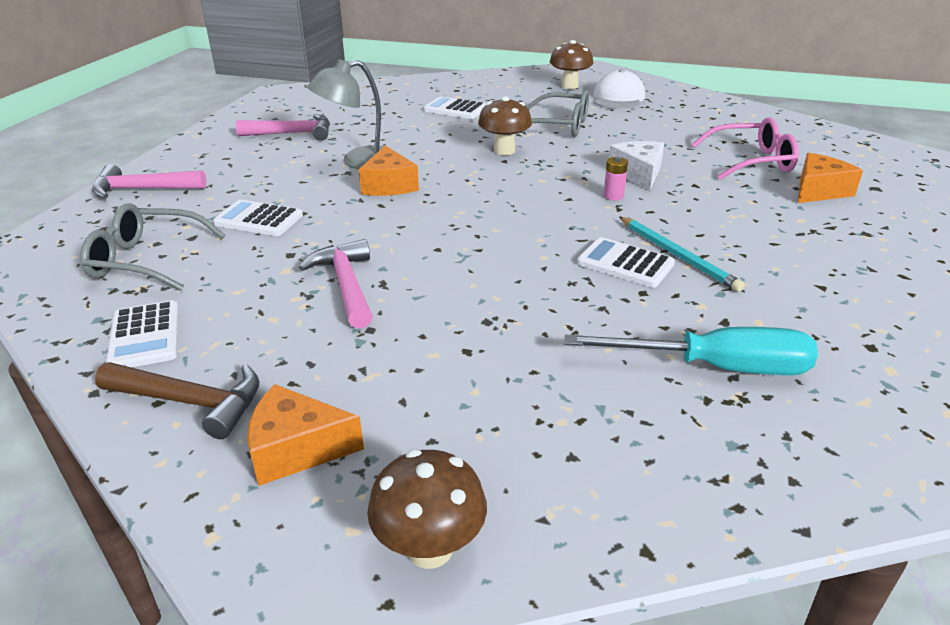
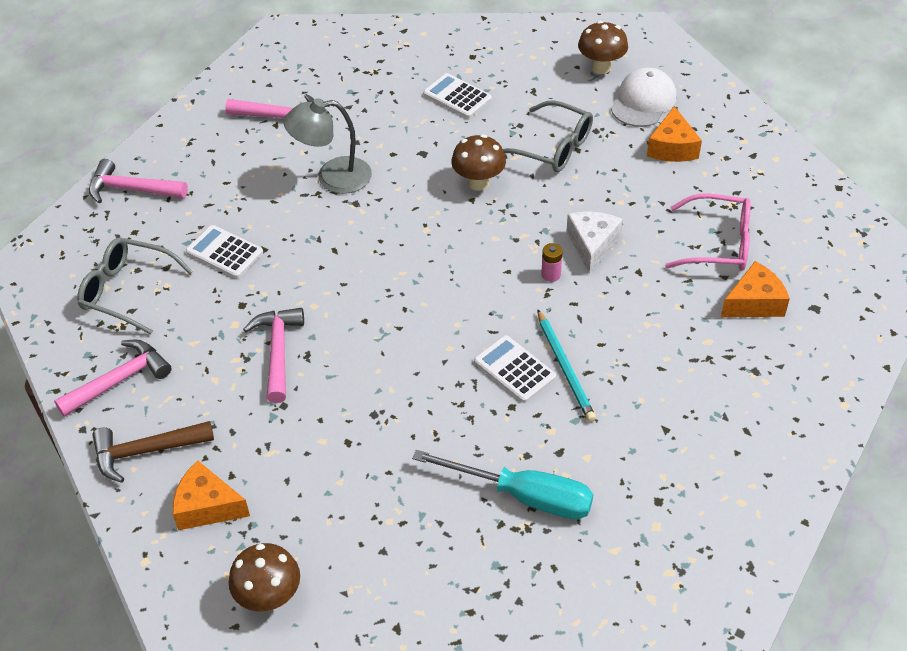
camera: 15 degrees right, 15 degrees up
brown hammer [95,362,259,439] -> brown hammer turned 135 degrees clockwise [92,421,214,483]
white calculator [106,300,179,368] -> pink hammer [54,339,172,417]
orange cheese [359,145,419,196] -> orange cheese moved to [647,106,702,162]

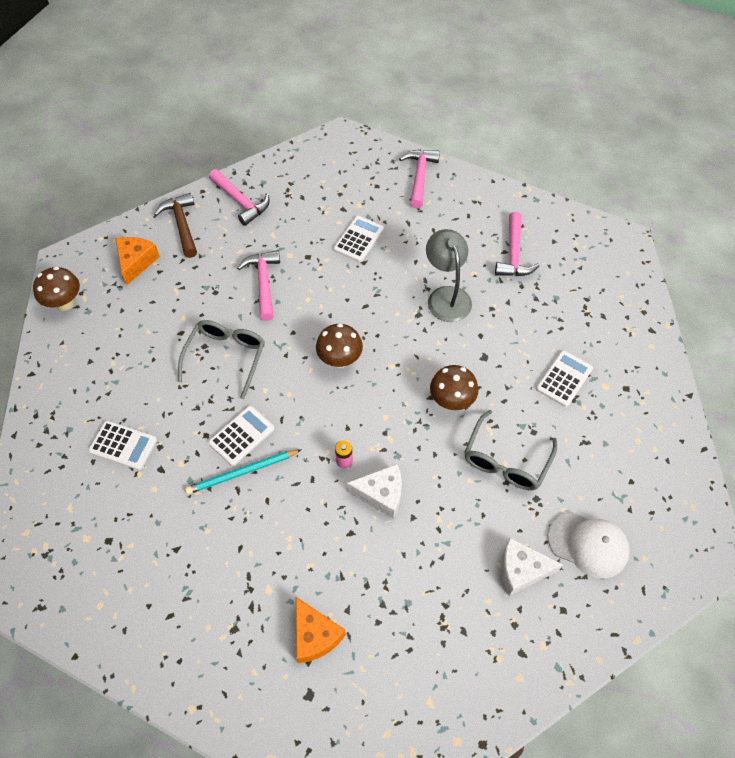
camera: 85 degrees right, 10 degrees up
grey glasses [77,237,193,334] -> grey glasses moved to [178,320,265,399]
pink hammer [243,308,304,403] -> pink hammer turned 90 degrees counterclockwise [237,250,280,321]
turquoise screwdriver [412,450,593,519] -> white calculator [88,421,157,470]
brown mushroom [578,21,628,74] -> brown mushroom moved to [316,324,363,368]
orange cheese [647,106,702,162] -> white cheese [501,538,563,596]
pink glasses [665,194,751,271] -> none

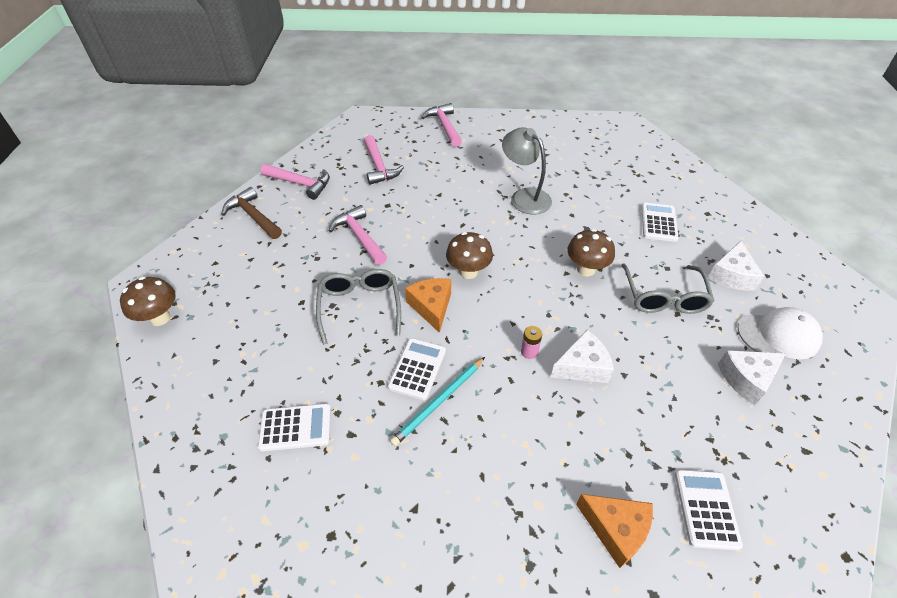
camera: 25 degrees left, 10 degrees down
orange cheese [115,237,160,285] -> orange cheese moved to [405,278,451,333]
white calculator [334,216,384,262] -> white calculator moved to [675,470,743,550]
pink hammer [495,212,539,276] -> pink hammer moved to [364,135,404,185]
none -> white cheese [708,241,764,291]

